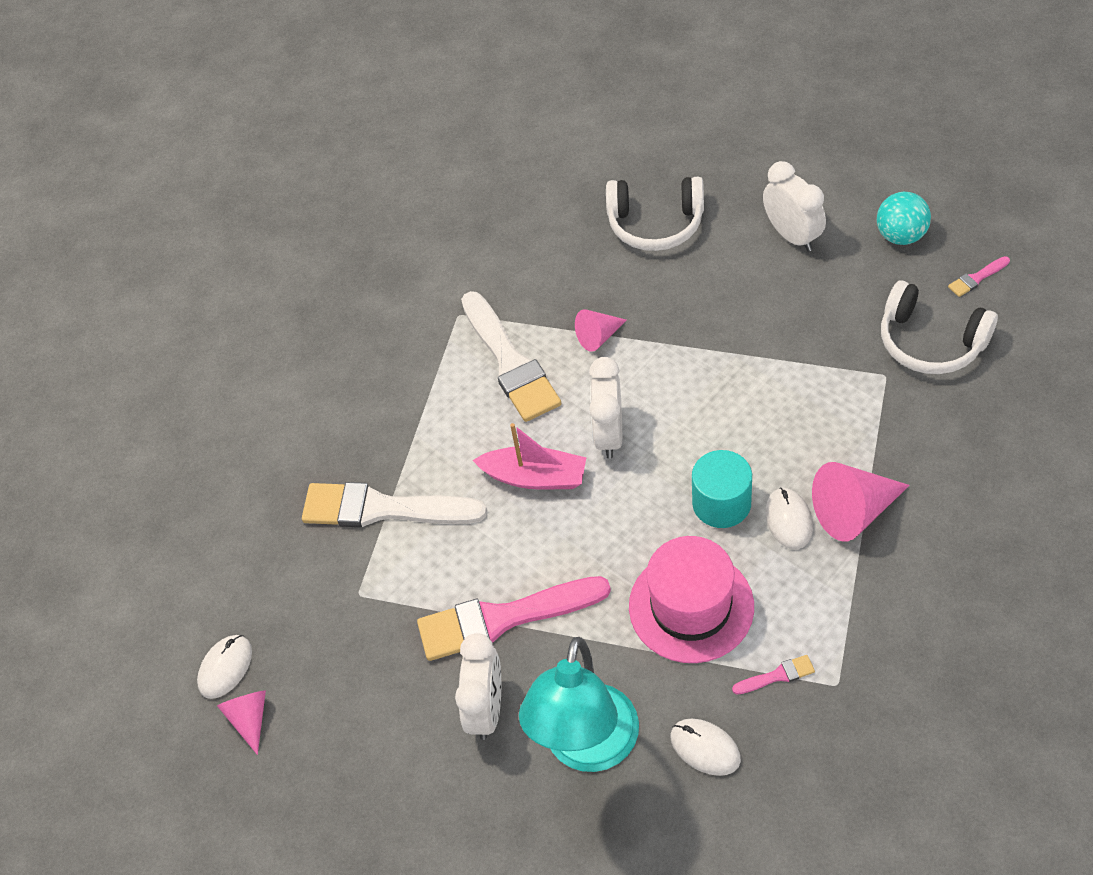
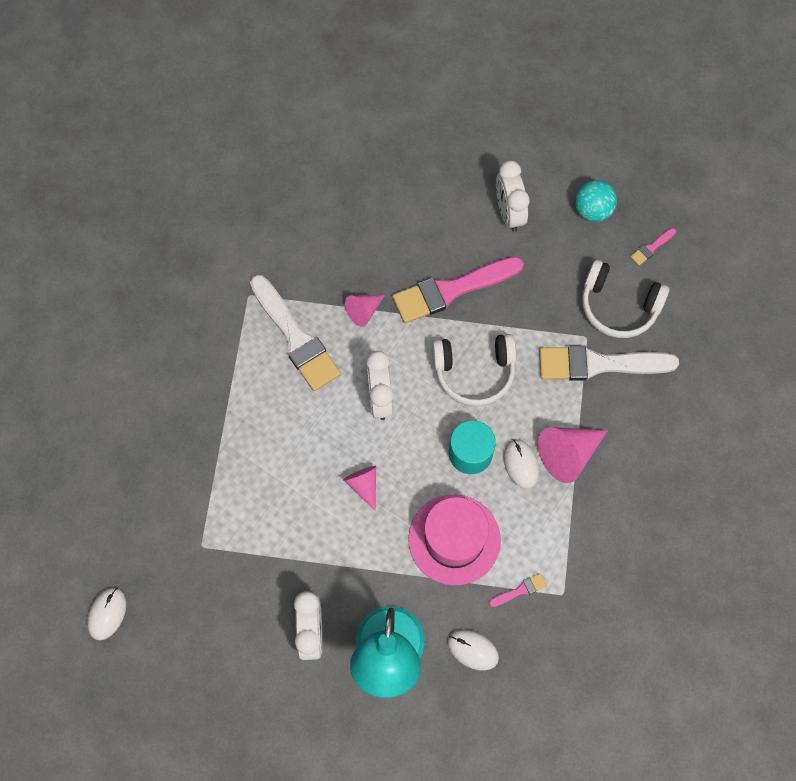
camera: 15 degrees left, 15 degrees up
pink cone [217,691,266,755] -> pink cone moved to [343,466,376,511]
white brush [302,482,487,527] -> white brush moved to [539,345,679,381]
pink brush [417,576,611,661] -> pink brush moved to [392,256,524,323]
pink boat [473,423,586,489] -> none
white headphones [606,177,704,251] -> white headphones moved to [432,334,516,406]
white clock [763,161,826,252] -> white clock turned 150 degrees counterclockwise [496,160,530,232]

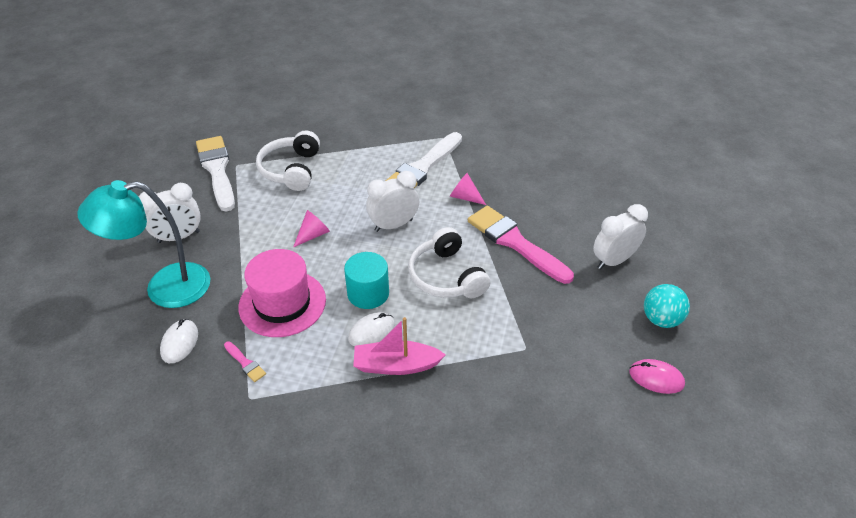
camera: 70 degrees right, 25 degrees down
white mouse [87,588,126,640] -> none
pink cone [538,427,608,483] -> pink boat [353,317,446,375]
white brush [539,345,679,381] -> white brush moved to [196,136,235,211]
white headphones [582,260,669,338] -> white headphones moved to [256,131,320,191]
pink brush [630,228,676,265] -> pink mouse [629,359,685,394]

